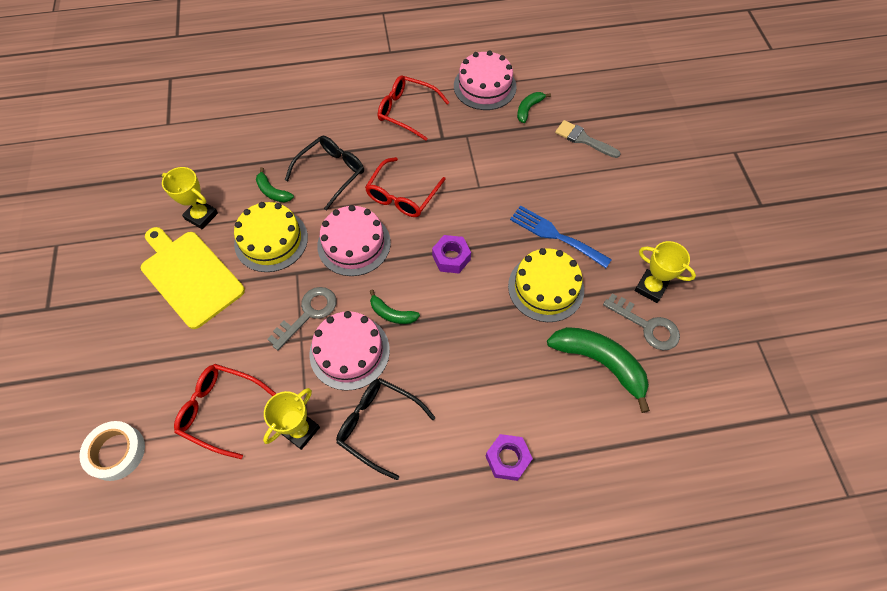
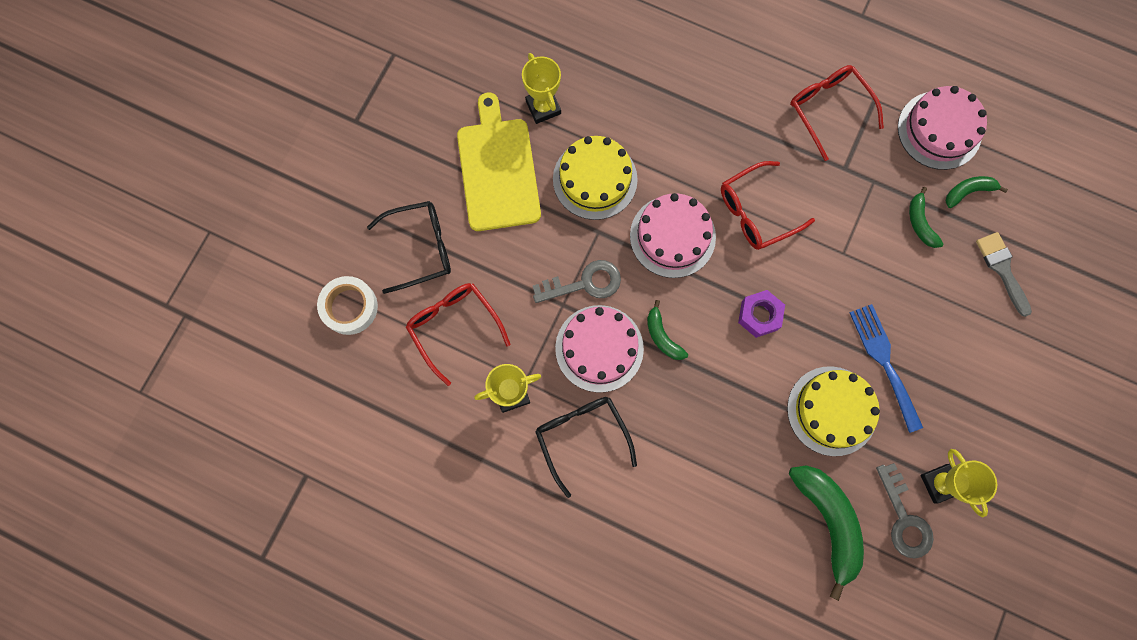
camera: 35 degrees right, 15 degrees up
green banana [256,167,294,202] -> green banana moved to [909,187,943,248]
black glasses [285,136,364,211] -> black glasses moved to [367,201,451,294]
purple nut [486,434,533,481] -> none

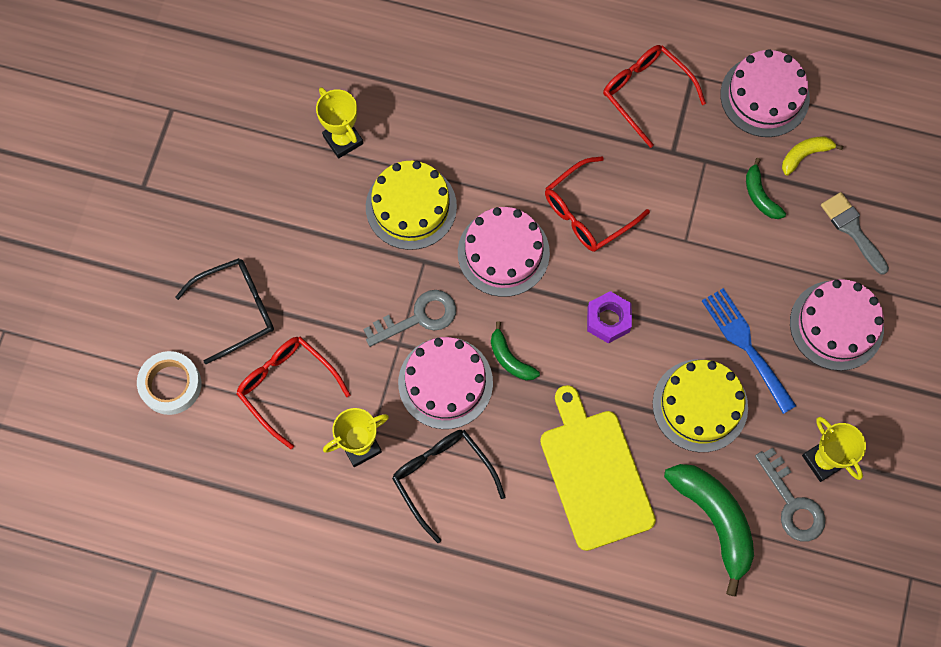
camera: 10 degrees left, 5 degrees down
yellow cutting board [457,93,541,231] -> yellow cutting board moved to [540,385,656,551]
green banana [945,176,1008,208] -> yellow banana [782,137,843,176]
none -> pink cake [790,279,884,371]

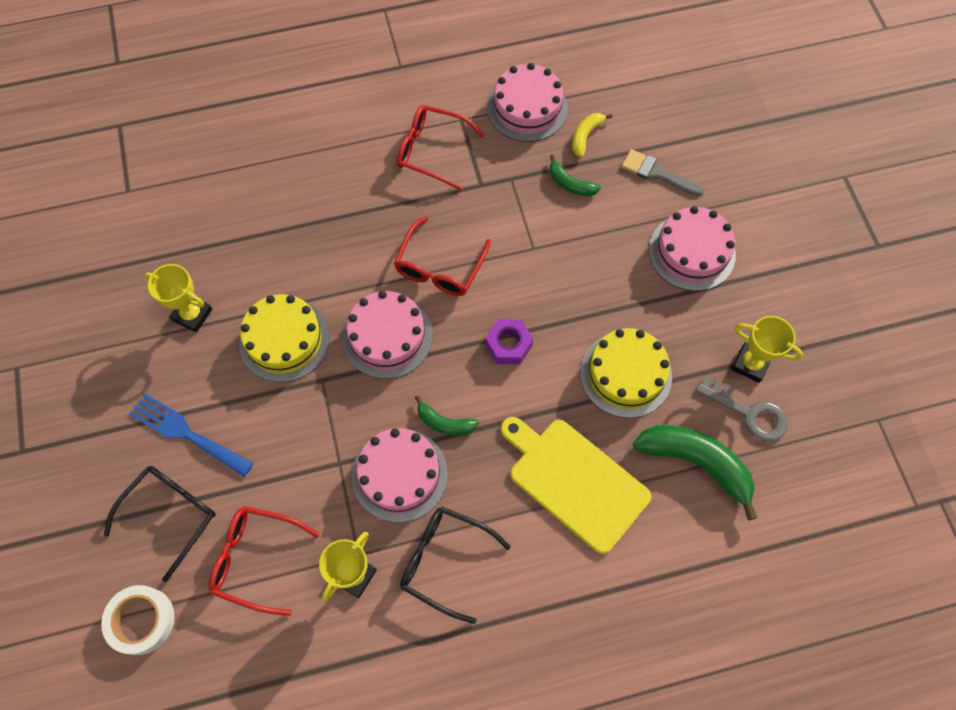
camera: 30 degrees left, 5 degrees down
grey key [363,290,456,347] -> none
blue fork [702,288,796,414] -> blue fork moved to [129,393,254,477]

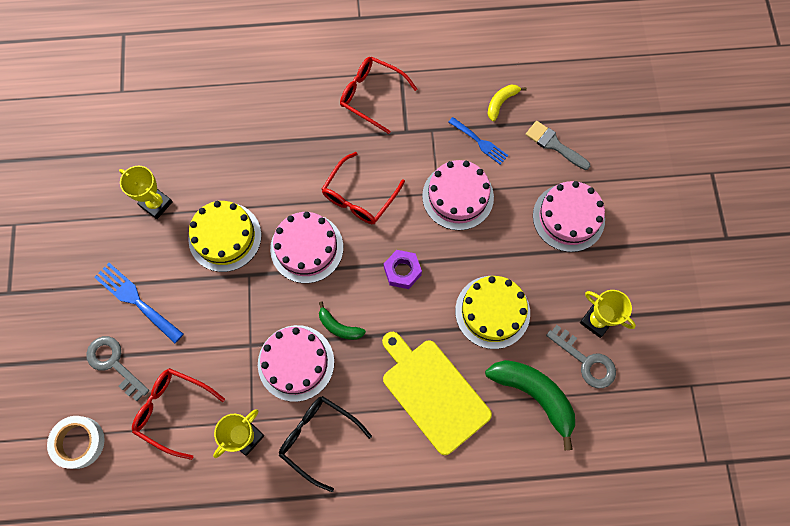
camera: 10 degrees right, 5 degrees up
black glasses [104,466,216,582] -> grey key [86,336,149,401]
pink cake [487,63,568,142] -> pink cake moved to [422,160,494,230]
green banana [550,155,601,196] -> blue fork [448,117,508,165]

